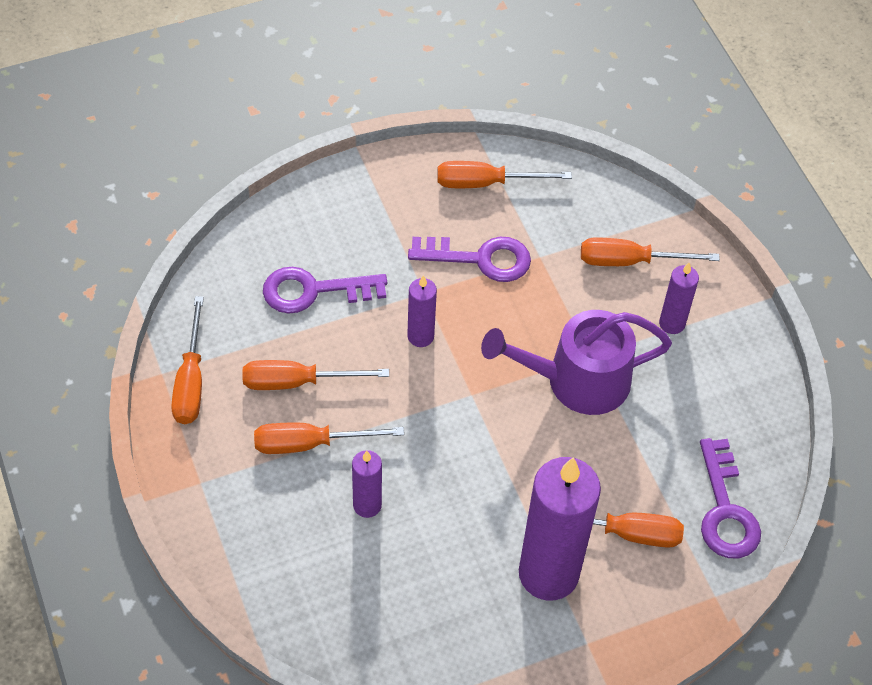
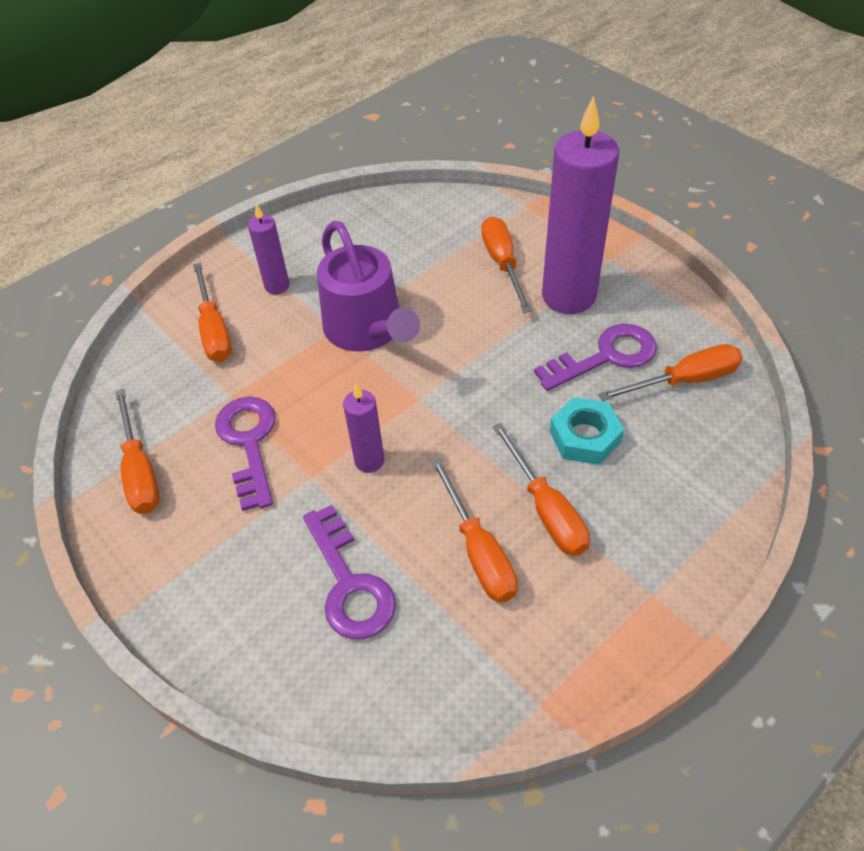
camera: 105 degrees left, 5 degrees down
orange screwdriver [171,296,204,424] -> orange screwdriver moved to [598,344,743,401]
purple candle [352,450,382,518] -> turquoise nut [550,397,624,465]
purple key [700,438,761,558] -> purple key moved to [534,324,657,391]

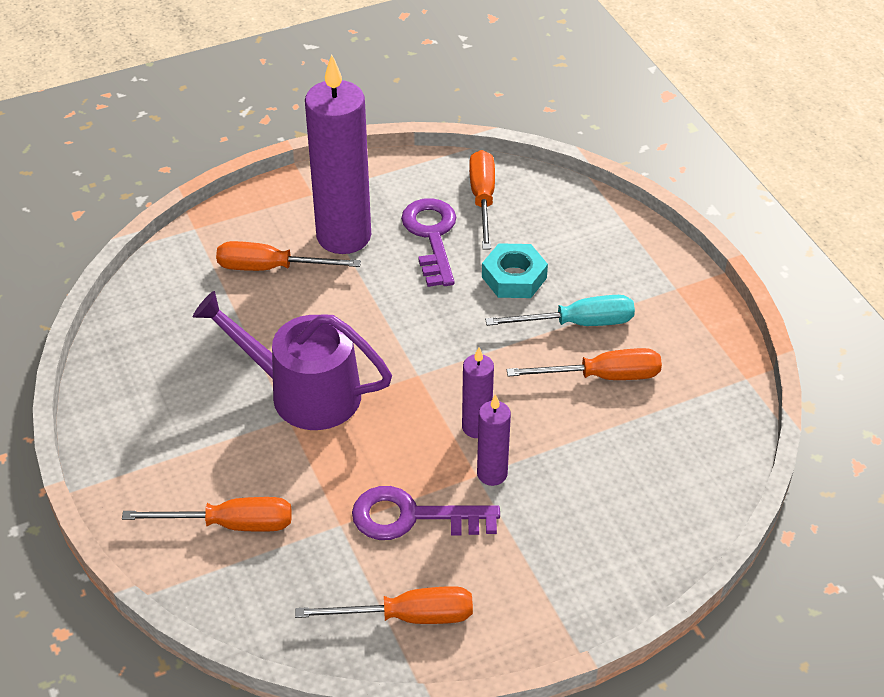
camera: 75 degrees left, 5 degrees down
purple candle [248,204,289,294] -> purple candle moved to [477,394,511,486]
purple key [303,505,396,639] -> none
purple watering can [317,221,420,351] -> purple watering can turned 150 degrees counterclockwise [193,291,392,430]
orange screwdriver [493,423,590,556] -> turquoise screwdriver [485,295,635,326]

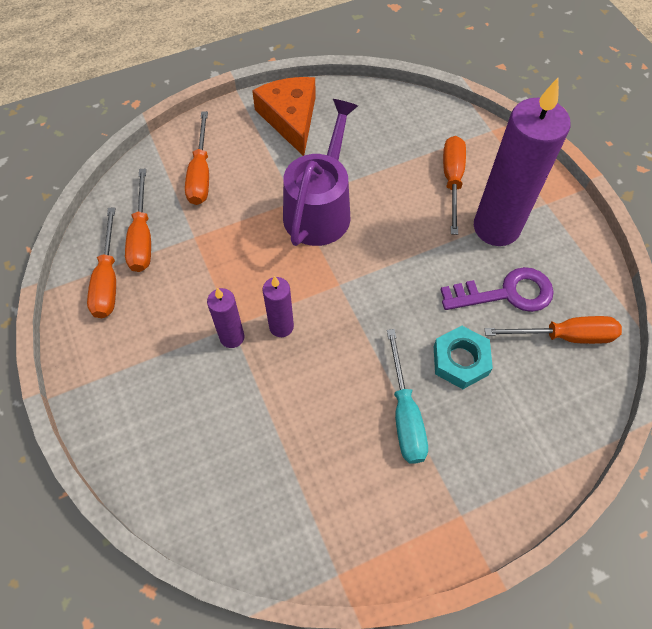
camera: 90 degrees right, 15 degrees up
purple key [352,486,500,540] -> none
orange screwdriver [507,348,662,380] -> orange screwdriver moved to [125,169,151,272]
none -> orange cheese [252,77,316,156]

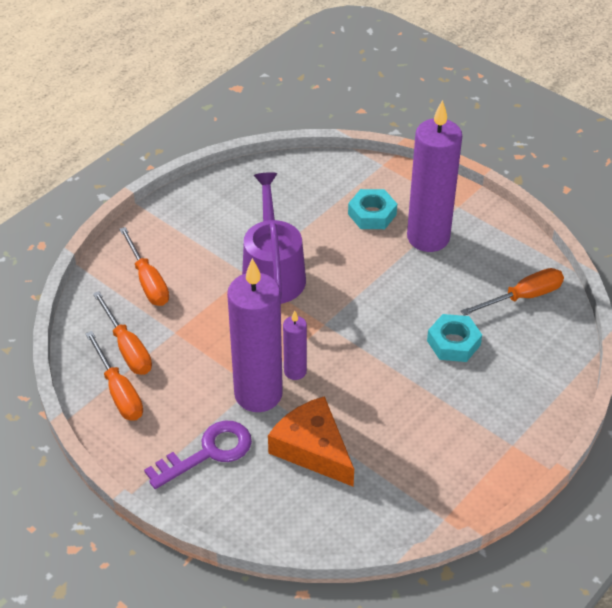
camera: 25 degrees left, 15 degrees down
purple candle [207,288,244,348] -> purple candle [227,258,283,412], size x2.08
orange cheese [252,77,316,156] -> orange cheese moved to [268,396,354,487]
turquoise screwdriver [387,329,428,464] -> none
purple key [441,267,554,312] -> purple key moved to [144,421,252,489]
orange screwdriver [443,136,466,235] -> turquoise nut [348,189,397,229]

